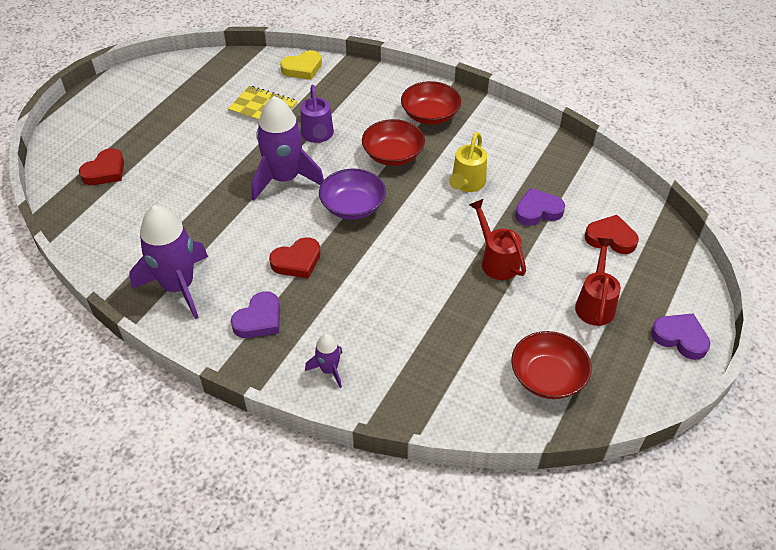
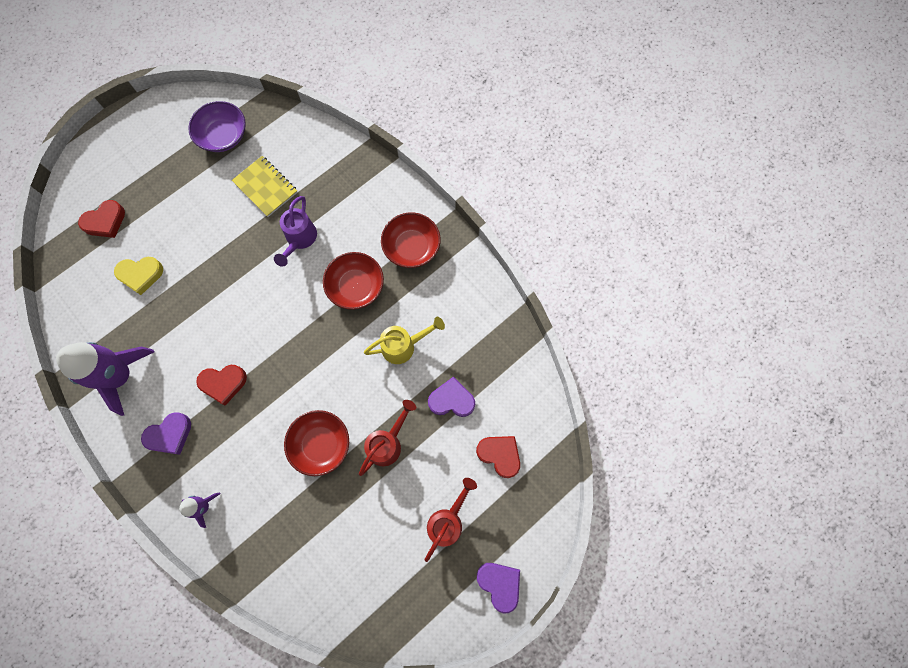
camera: 20 degrees right, 25 degrees up
purple rocket [251,96,324,201] -> none
yellow heart [280,50,322,80] -> yellow heart moved to [114,257,163,295]
purple bowl [319,168,386,220] -> purple bowl moved to [188,101,246,152]
yellow watering can [449,132,487,192] -> yellow watering can turned 150 degrees counterclockwise [364,317,445,364]
red watering can [469,199,526,280] -> red watering can turned 45 degrees clockwise [359,400,416,476]
red bowl [511,331,592,399] -> red bowl moved to [284,410,349,476]

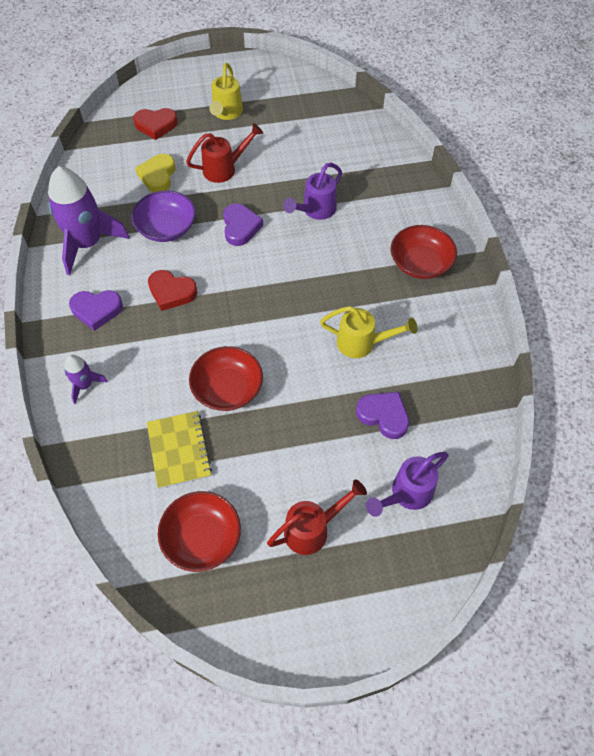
camera: 30 degrees right, 15 degrees down
yellow heart [114,257,163,295] -> yellow heart turned 75 degrees clockwise [135,154,176,192]
purple bowl [188,101,246,152] -> purple bowl moved to [131,191,196,242]
yellow notebook [232,156,298,217] -> yellow notebook moved to [147,411,212,489]
red bowl [323,252,384,310] -> red bowl moved to [158,491,241,572]
red watering can [359,400,416,476] -> red watering can moved to [186,123,263,183]
red heart [476,436,520,478] -> purple watering can [366,452,449,517]
purple heart [477,563,520,614] -> purple heart moved to [223,203,263,246]
none -> yellow watering can [209,63,243,120]

